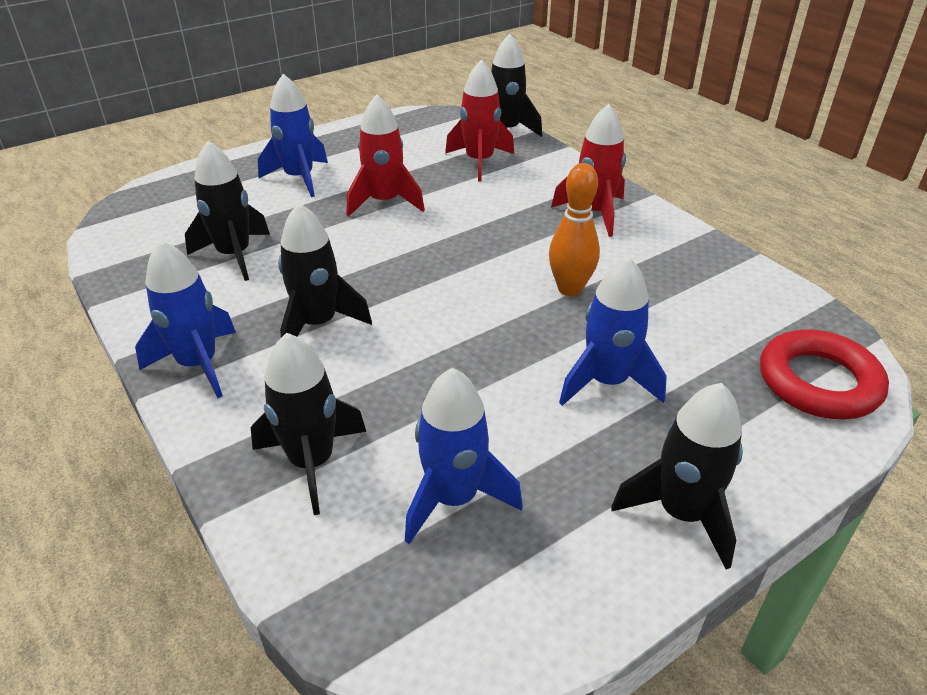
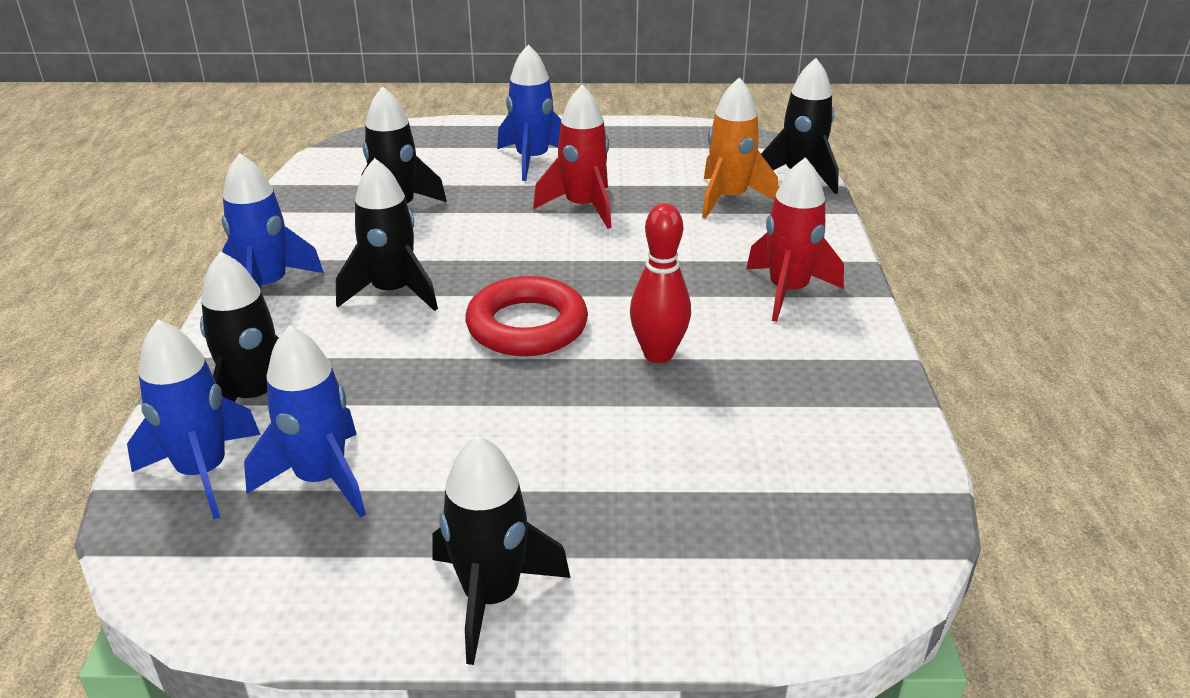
camera: 35 degrees right, 5 degrees down
red rocket [445,60,514,182] -> orange rocket [702,77,778,219]
orange bowling pin [549,163,600,296] -> red bowling pin [630,203,691,363]
blue rocket [559,256,667,406] -> blue rocket moved to [127,319,261,519]
red ring [760,329,889,419] -> red ring moved to [465,276,588,356]

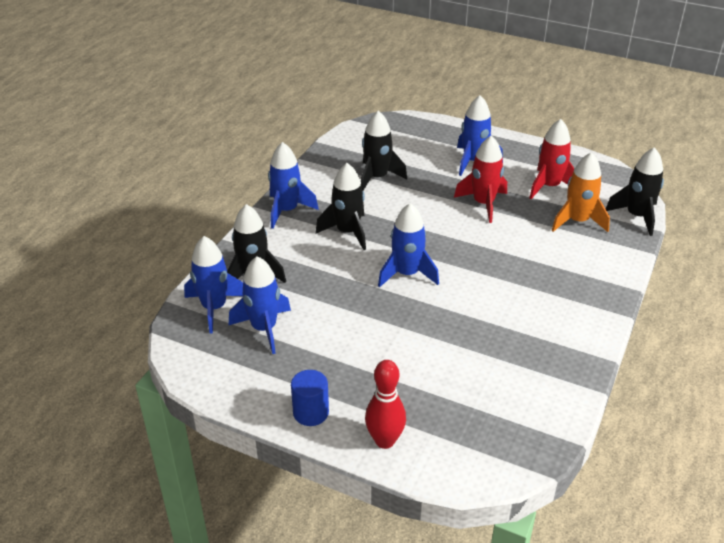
camera: 25 degrees right, 5 degrees up
black rocket [433,435,571,665] -> blue cylinder [291,370,329,426]
red ring [465,276,588,356] -> blue rocket [378,203,439,288]
red bowling pin [630,203,691,363] -> red bowling pin moved to [365,360,406,449]
red rocket [746,157,844,322] -> red rocket moved to [529,119,575,199]

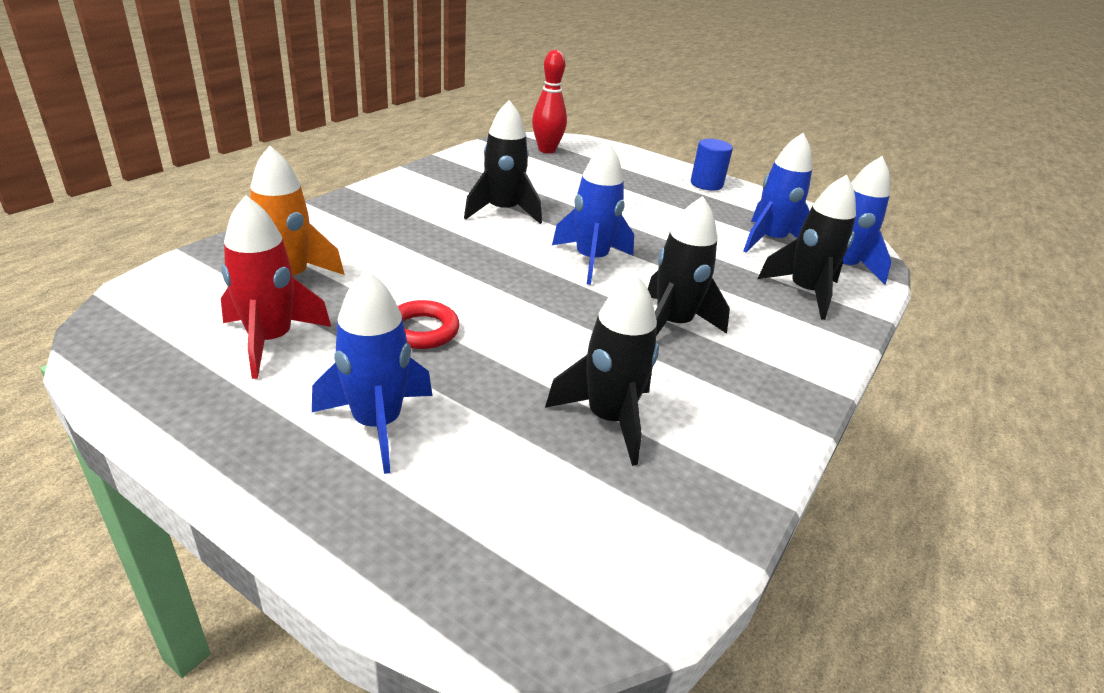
camera: 175 degrees left, 5 degrees down
blue rocket [268,142,319,229] -> none
red bowling pin [365,360,406,449] -> red bowling pin moved to [532,50,567,153]
red rocket [454,136,507,223] -> red ring [398,300,460,349]
black rocket [606,147,664,236] -> black rocket moved to [464,100,542,224]

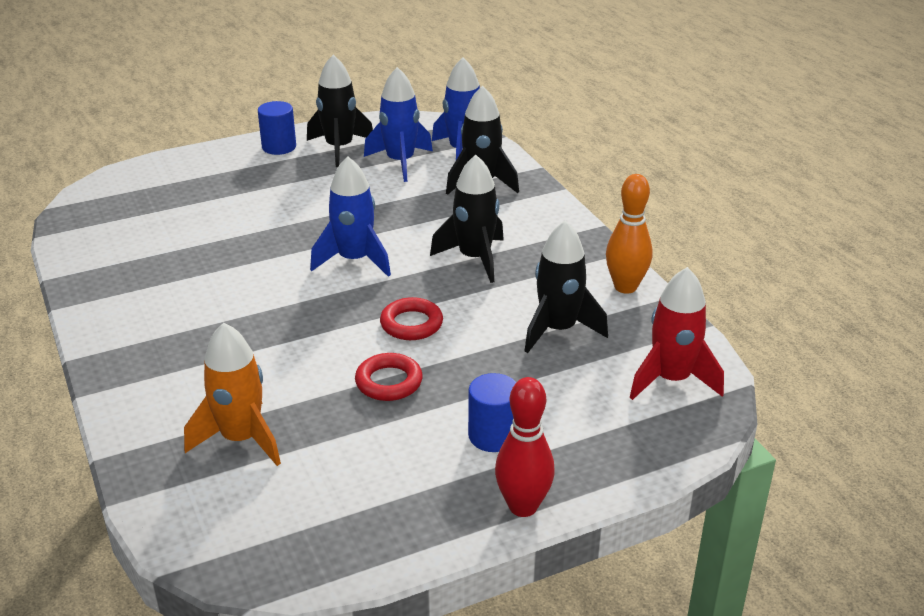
camera: 55 degrees left, 0 degrees up
red rocket [221,195,331,379] -> red rocket moved to [630,267,724,400]
blue rocket [312,270,432,474] -> blue cylinder [468,373,516,452]
black rocket [464,100,542,224] -> black rocket moved to [307,55,373,167]
red bowling pin [532,50,567,153] -> red bowling pin moved to [495,377,555,517]
none -> red ring [380,297,443,340]
none -> orange bowling pin [606,174,653,294]

